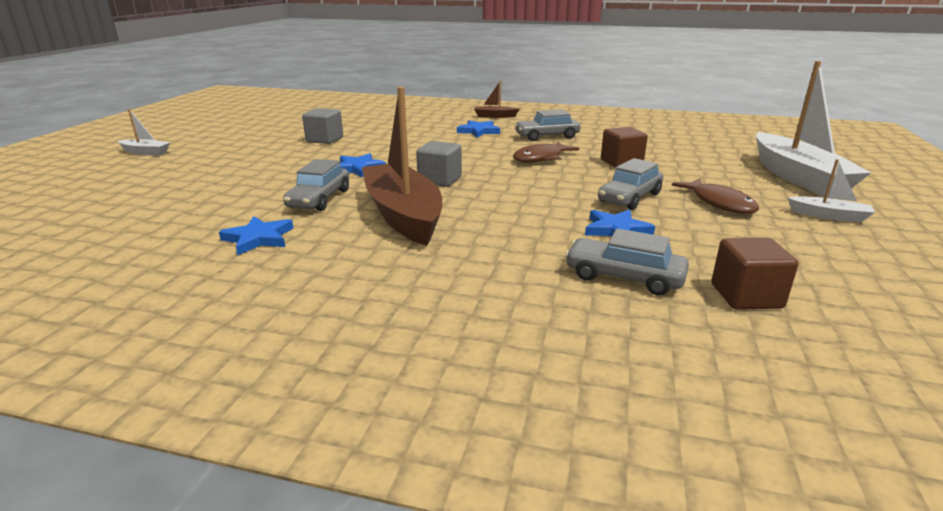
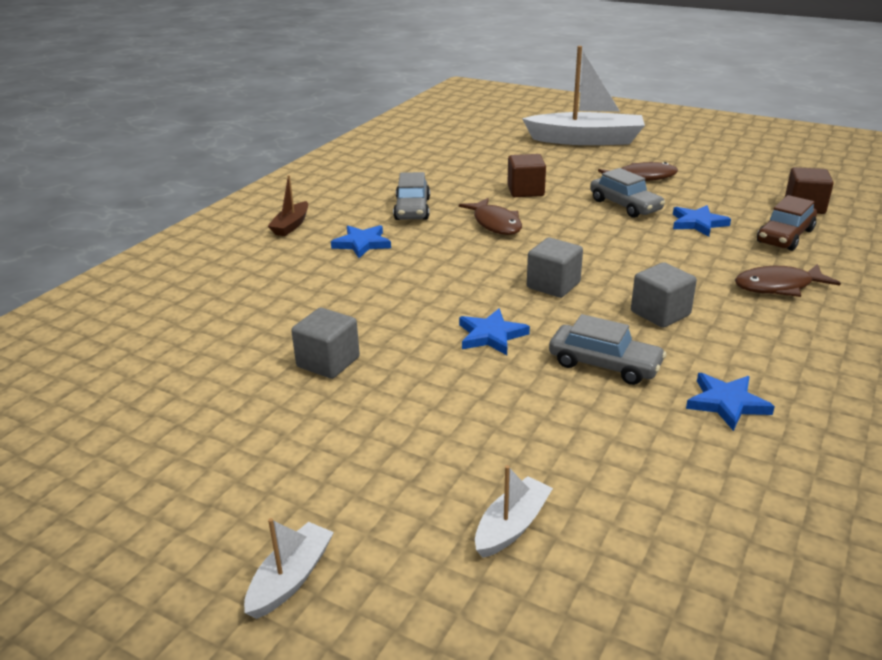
camera: 75 degrees left, 5 degrees up
brown boat [362,87,442,246] -> grey cube [631,262,697,328]
grey car [565,228,689,296] -> brown car [757,195,817,251]
white boat [788,159,875,223] -> white boat moved to [475,465,553,558]
none -> brown fish [735,264,841,297]

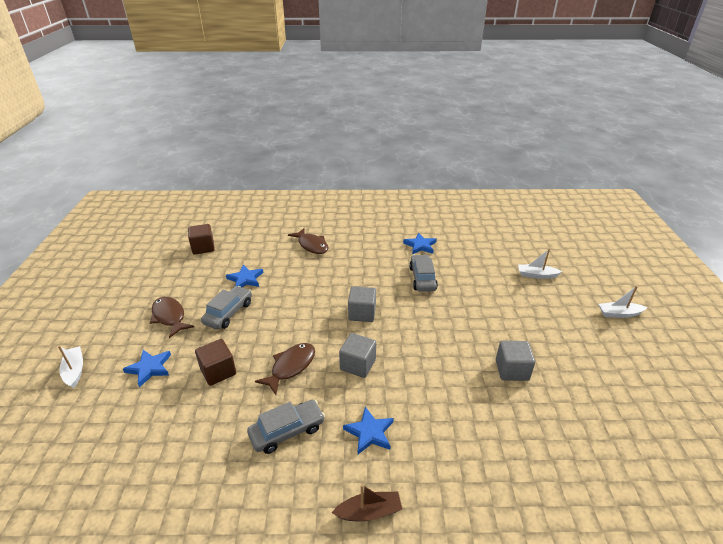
camera: 120 degrees left, 5 degrees up
blue star [459,309,530,355] -> blue star moved to [123,350,171,388]
white boat [522,46,645,145] -> white boat [58,346,83,388], size x0.45
grey cube [631,262,697,328] -> grey cube moved to [339,333,376,378]
brown car [757,195,817,251] -> none

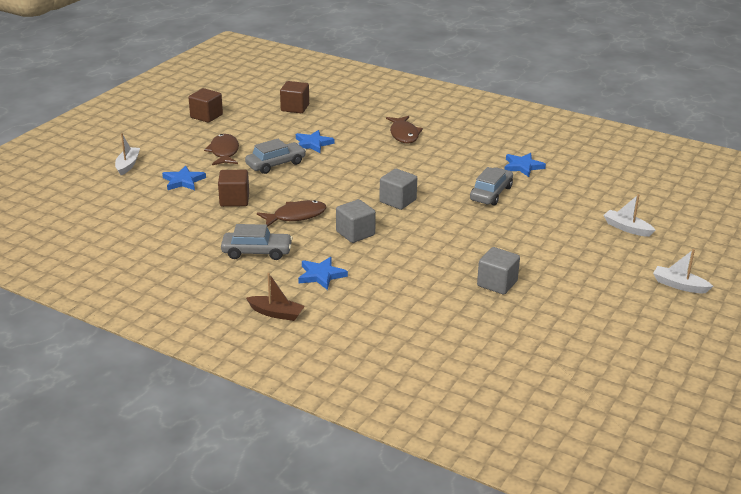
camera: 30 degrees right, 5 degrees down
none -> brown cube [189,88,223,123]

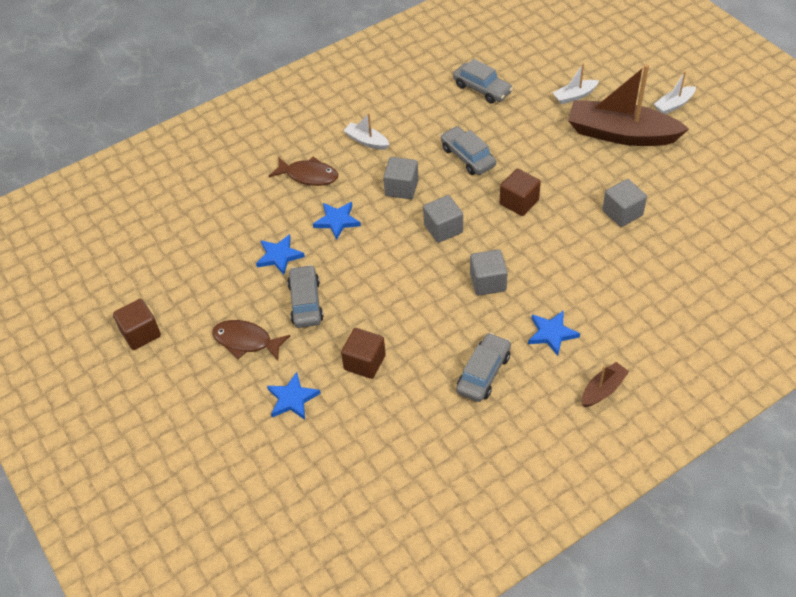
camera: 60 degrees left, 20 degrees up
white boat [115,133,140,175] -> white boat moved to [343,113,390,150]
brown fish [257,200,327,227] -> none
brown cube [280,81,309,113] -> brown cube moved to [500,169,541,216]
blue star [505,153,546,177] -> blue star moved to [313,202,361,240]
none -> grey cube [383,157,419,199]
none -> grey car [453,59,513,104]
none -> brown boat [568,64,689,146]

